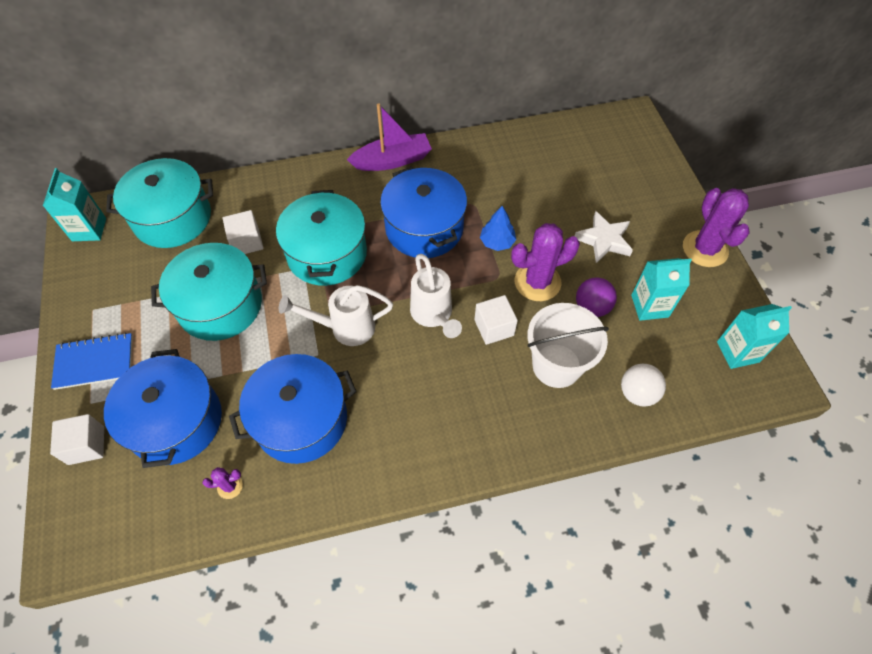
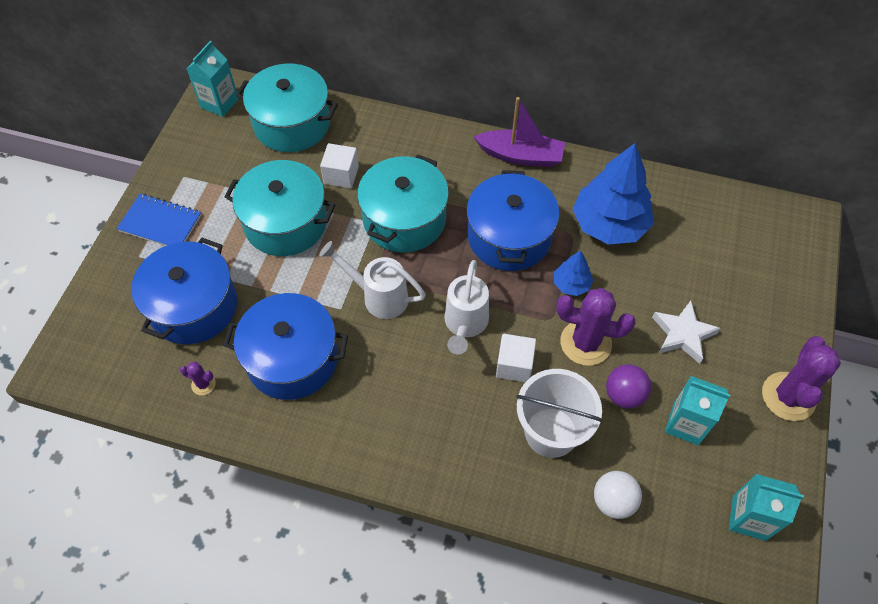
camera: 30 degrees right, 0 degrees up
white cube [50,414,104,465] -> none
none -> blue tree [573,143,654,245]

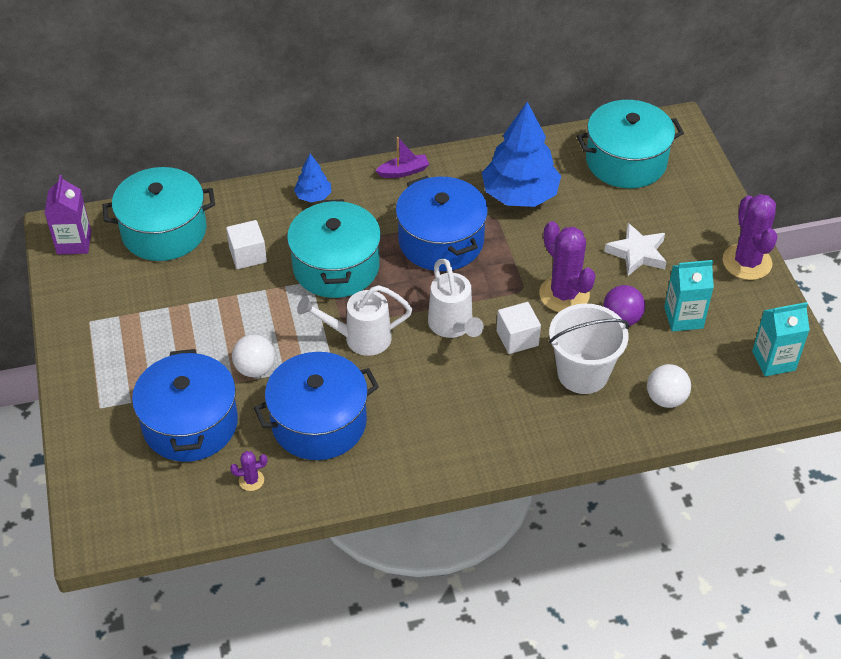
camera: 30 degrees left, 10 degrees down
blue notebook [117,194,201,246] -> none
turquoise carton [187,41,239,117] -> purple carton [44,175,91,255]
turquoise pot [224,160,335,256] -> turquoise pot moved to [577,100,684,188]
purple boat [474,97,565,167] -> purple boat [375,137,429,178], size x0.58
blue tree [554,251,593,296] -> blue tree moved to [294,154,331,202]
purple cactus [556,288,636,366] -> purple cactus turned 75 degrees clockwise [539,221,596,312]
none -> white ball [232,334,275,377]

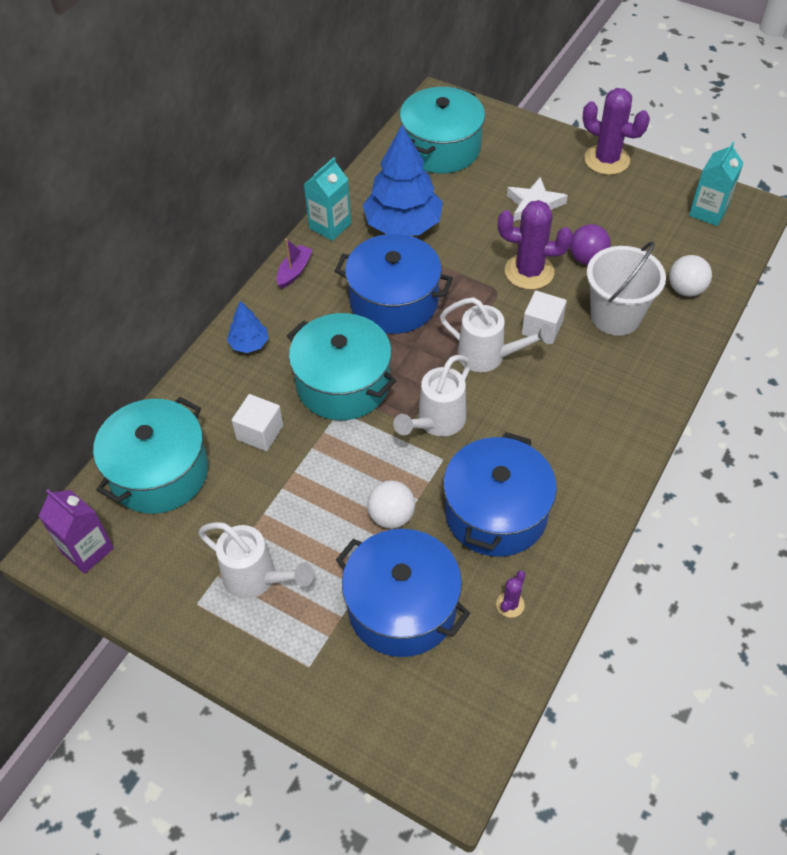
camera: 45 degrees left, 5 degrees up
turquoise carton [664,260,714,331] -> turquoise carton moved to [304,157,351,241]
none -> white watering can [198,522,314,599]

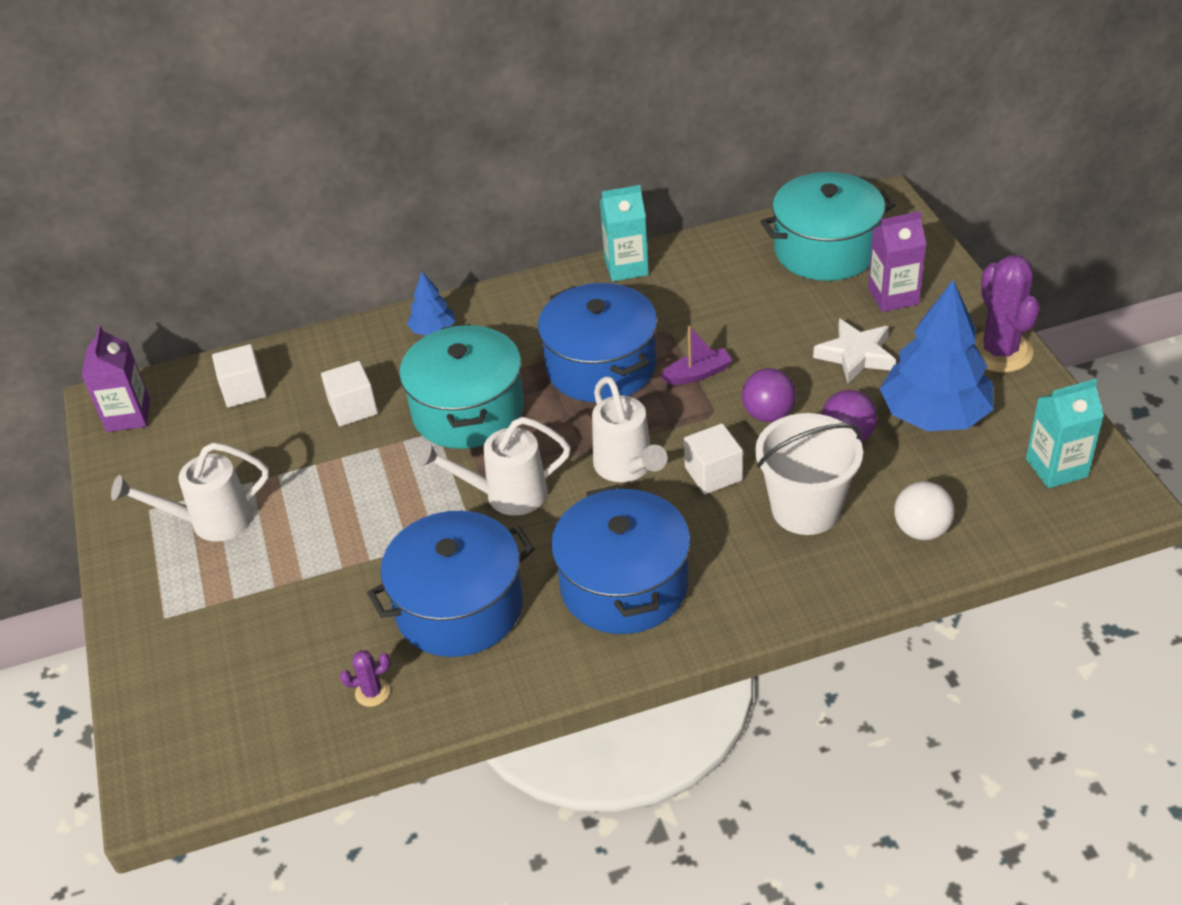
camera: 45 degrees right, 10 degrees down
turquoise pot [93,397,209,514] -> white cube [212,344,267,408]
white watering can [198,522,314,599] -> white watering can turned 90 degrees clockwise [111,443,269,541]
purple boat [276,239,313,289] -> purple boat moved to [661,326,733,385]
blue pot [336,529,470,657] -> blue pot moved to [551,485,691,634]
blue tree [363,125,443,236] -> blue tree moved to [880,280,994,431]
white ball [367,480,415,529] -> none
purple cactus [498,200,573,290] -> purple ball [742,368,796,422]
none -> purple carton [868,211,927,312]

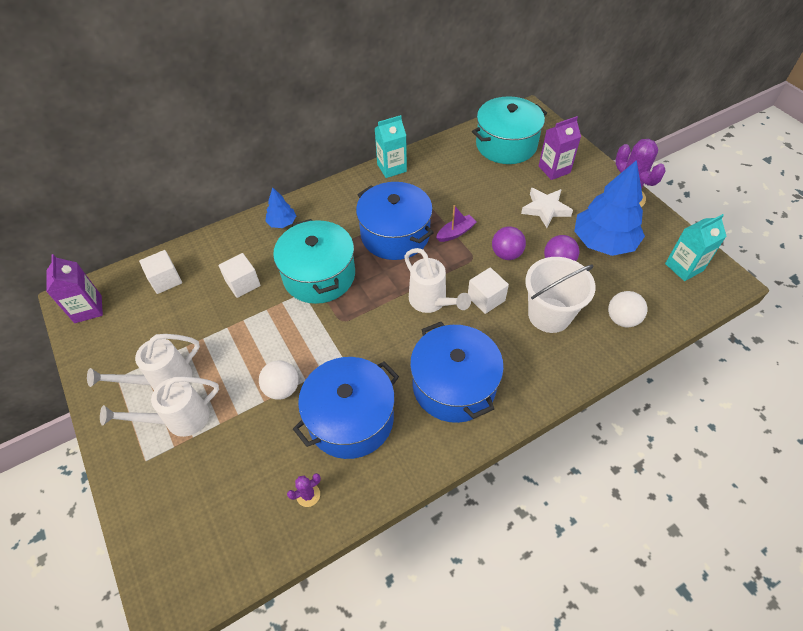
camera: 15 degrees left, 10 degrees up
white watering can [417,417,571,516] -> white watering can moved to [100,376,219,437]
none -> white ball [259,360,299,400]

